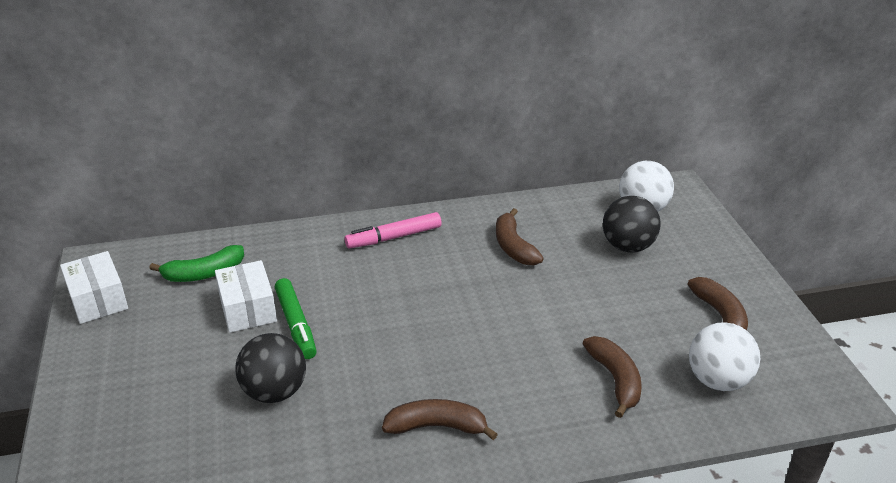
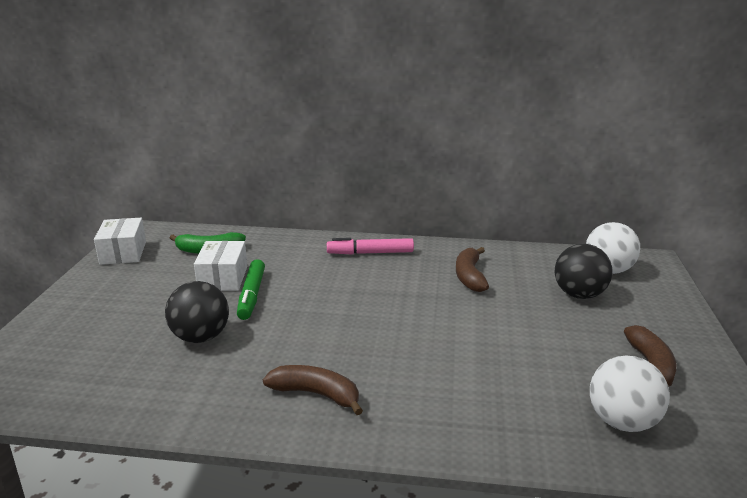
camera: 20 degrees right, 10 degrees down
brown banana [583,336,642,418] -> none

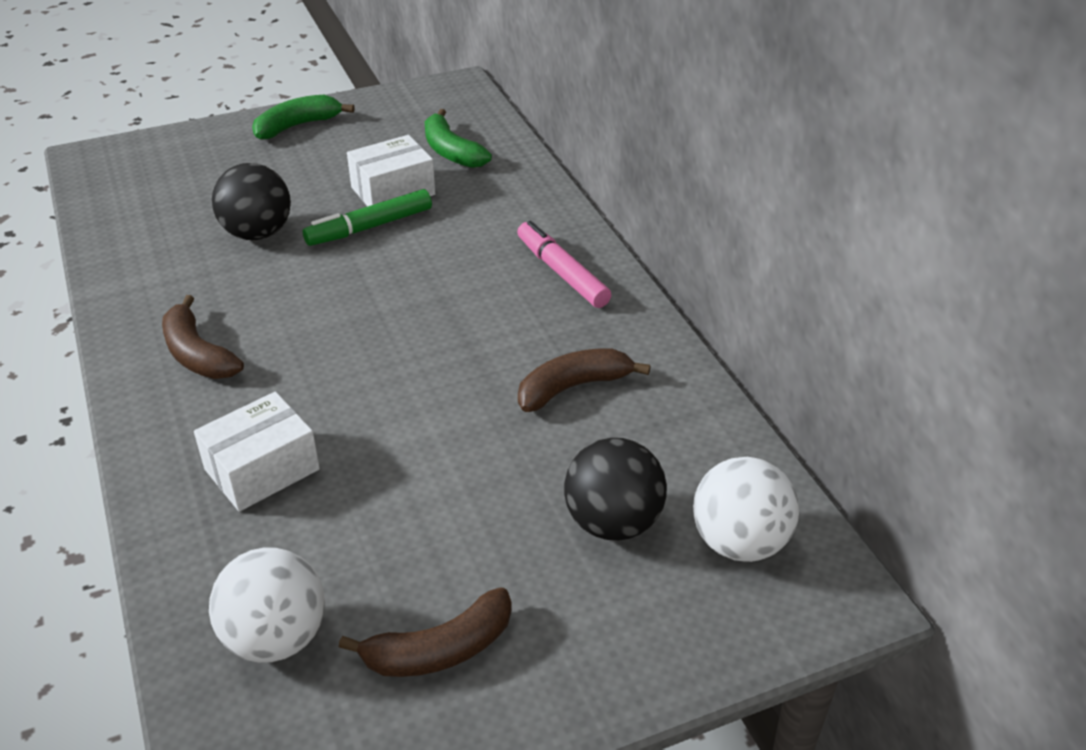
camera: 60 degrees right, 15 degrees up
white box [94,218,146,265] -> white box moved to [194,392,320,512]
brown banana [263,365,363,415] -> brown banana turned 150 degrees clockwise [162,295,244,379]
none -> green banana [252,95,355,140]

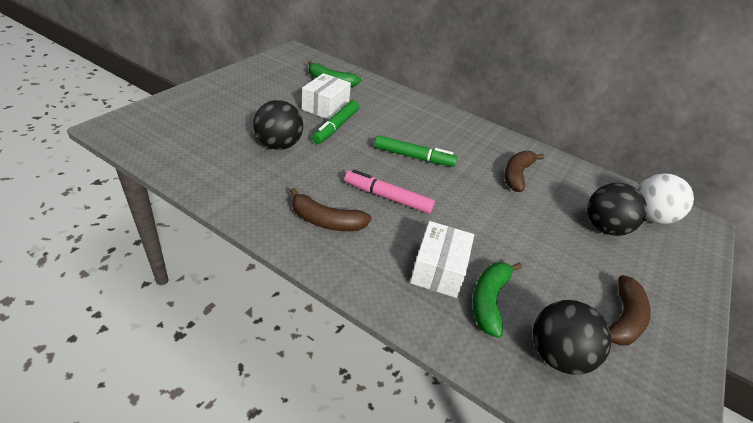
camera: 40 degrees left, 0 degrees up
white ball [209,548,325,663] -> black ball [533,300,612,375]
green banana [252,95,355,140] -> green banana moved to [473,262,522,338]
pink marker [517,221,611,308] -> pink marker moved to [345,170,435,214]
none -> green marker [374,135,457,167]

